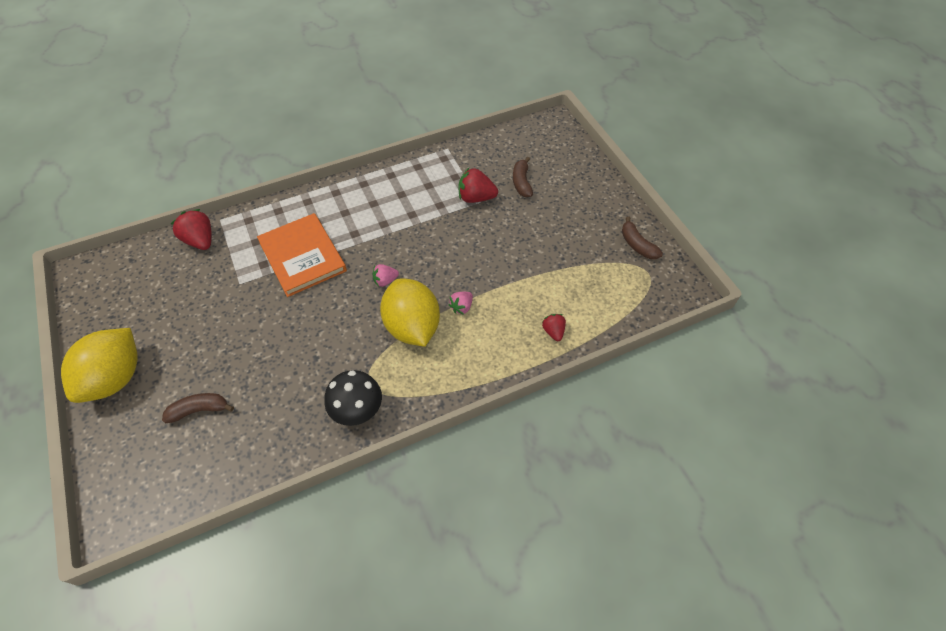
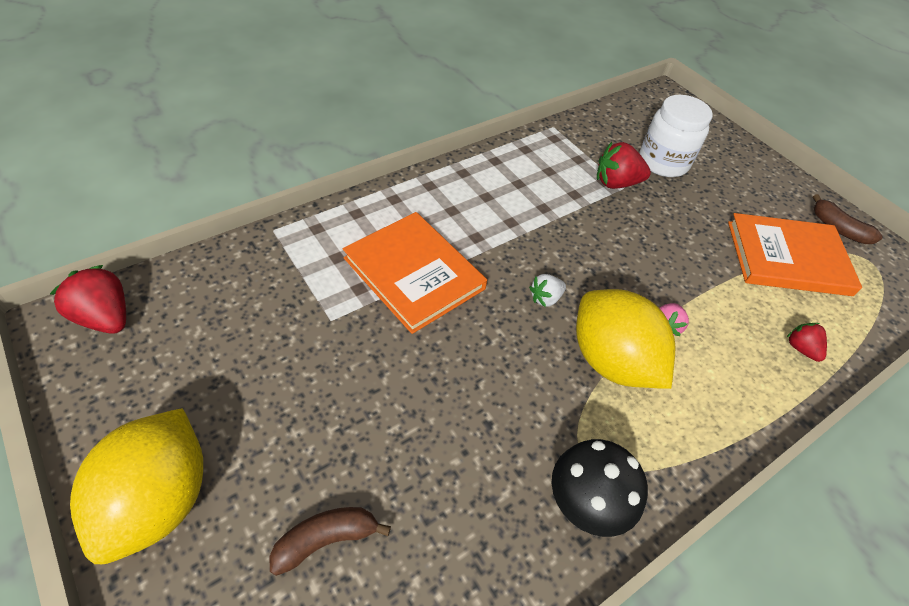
camera: 15 degrees left, 5 degrees down
red strawberry [171,209,212,250] -> red strawberry moved to [50,265,126,334]
pink strawberry [373,264,399,287] -> white strawberry [529,274,566,307]
brown banana [513,157,533,197] -> white jar [639,95,713,177]
none -> orange book [728,213,862,296]

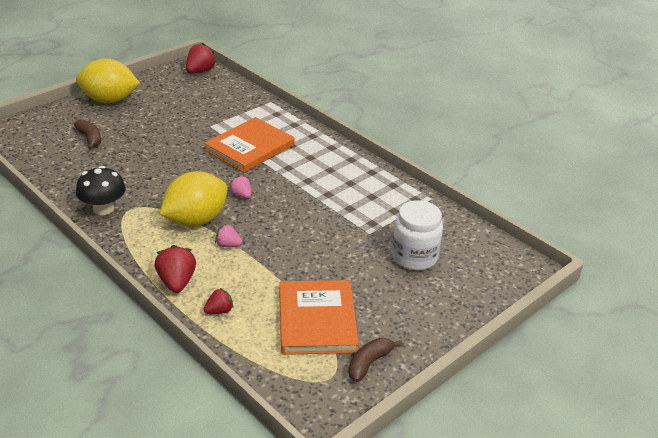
camera: 85 degrees right, 15 degrees down
white strawberry [529,274,566,307] -> pink strawberry [229,176,251,198]
red strawberry [597,142,651,189] -> red strawberry moved to [155,245,196,293]

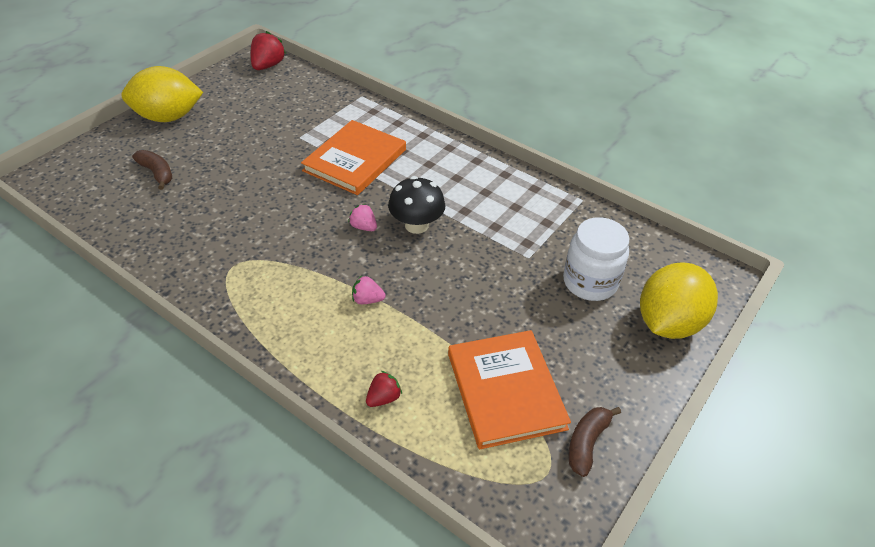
camera: 10 degrees left, 10 degrees up
black mushroom [76,166,126,215] -> black mushroom moved to [388,176,445,234]
red strawberry [155,245,196,293] -> none
yellow lemon [159,171,228,227] -> yellow lemon moved to [640,262,718,339]

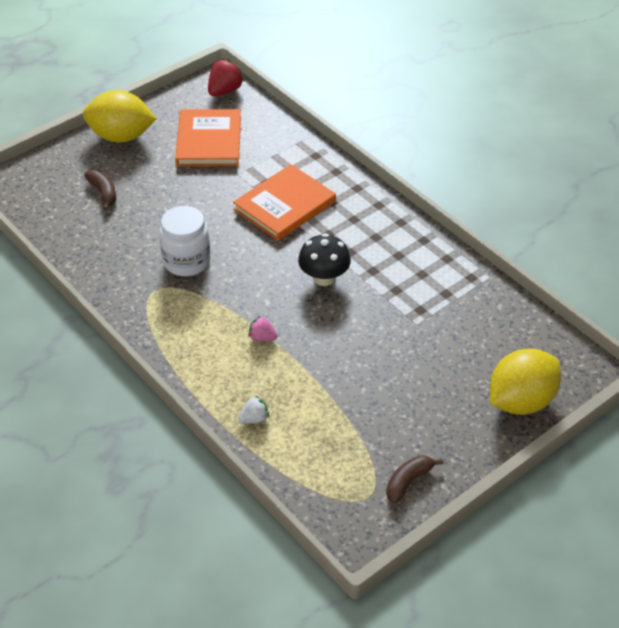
camera: 15 degrees right, 0 degrees up
pink strawberry [348,204,377,231] -> none
red strawberry [366,371,402,407] -> white strawberry [239,396,269,424]
orange book [448,330,571,449] -> orange book moved to [175,109,241,166]
white jar [563,217,629,301] -> white jar moved to [159,206,210,276]

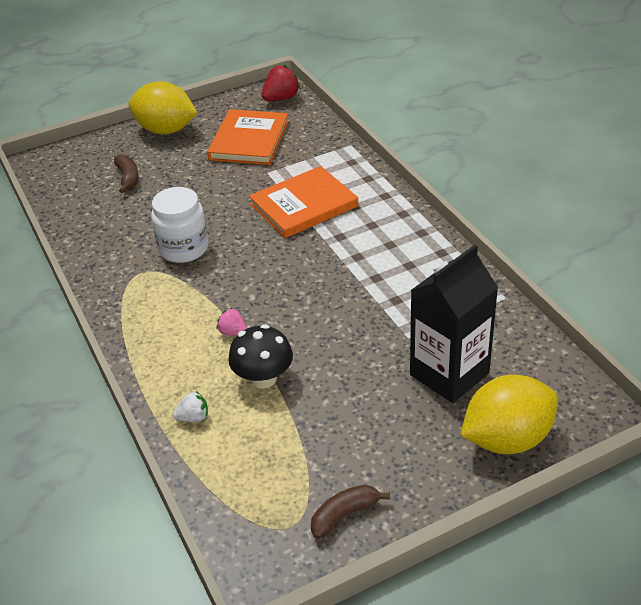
camera: 15 degrees right, 5 degrees down
black mushroom [298,233,351,286] -> black mushroom moved to [228,324,293,389]
none -> black carton [410,245,498,403]

